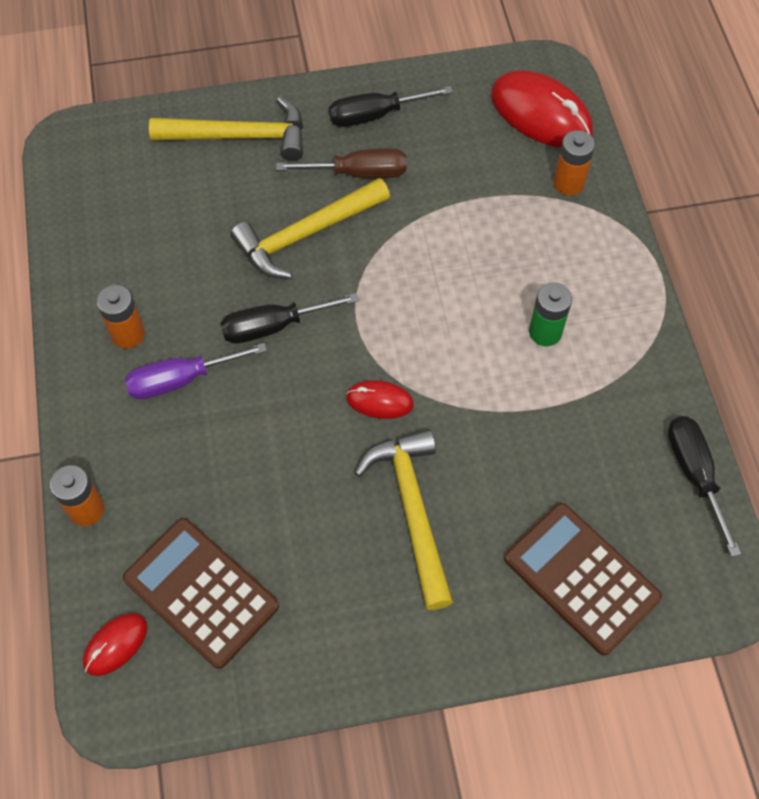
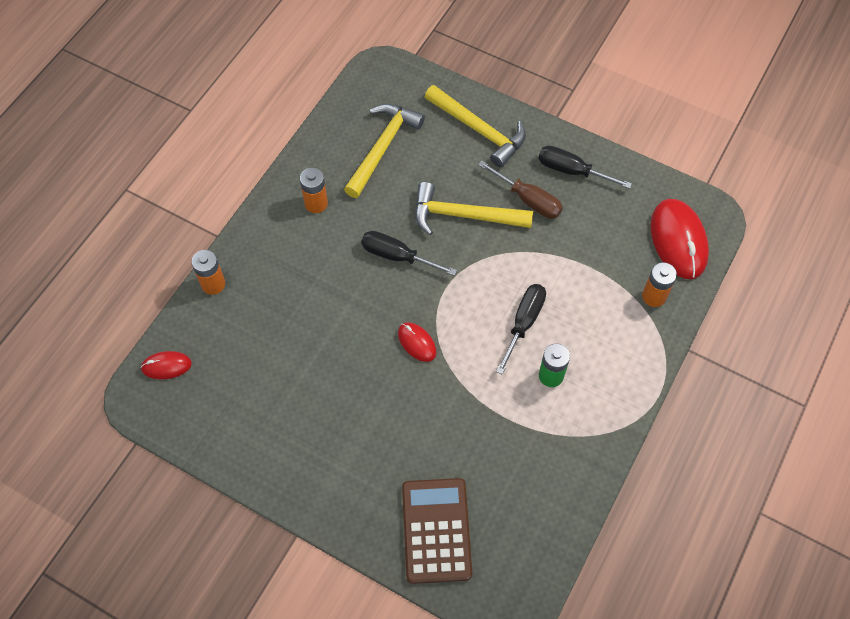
camera: 40 degrees right, 0 degrees up
brown calculator [123,518,279,669] -> none
purple screwdriver [125,343,267,399] -> none
yellow hammer [355,429,453,610] -> yellow hammer moved to [344,104,425,198]
black screwdriver [668,416,741,557] -> black screwdriver moved to [496,284,546,374]

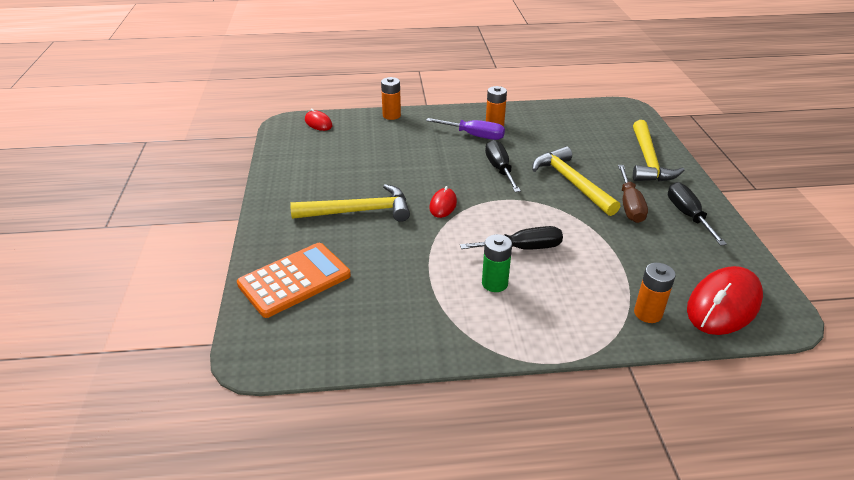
camera: 55 degrees right, 25 degrees down
yellow hammer [344,104,425,198] -> yellow hammer moved to [290,184,410,222]
brown calculator [402,478,472,584] -> orange calculator [237,243,351,318]
none -> purple screwdriver [426,118,505,140]

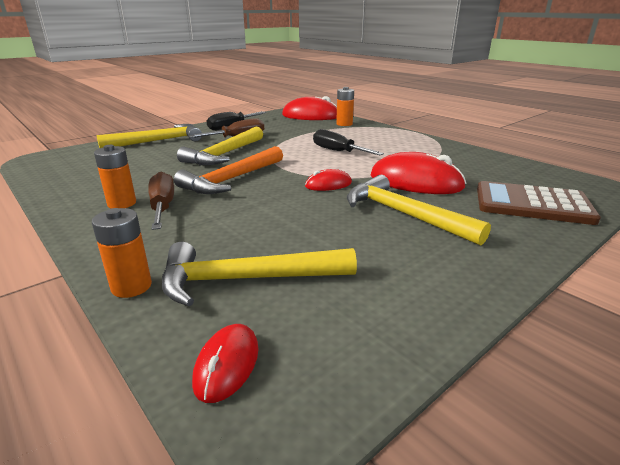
camera: 125 degrees left, 10 degrees down
orange calculator [237,243,351,318] -> brown calculator [477,181,601,225]
purple screwdriver [426,118,505,140] -> brown screwdriver [148,171,174,230]
green battery [482,234,512,292] -> none
black screwdriver [485,140,521,192] -> orange hammer [174,146,283,194]
none -> yellow hammer [162,242,357,306]
none -> red mouse [371,152,466,194]

